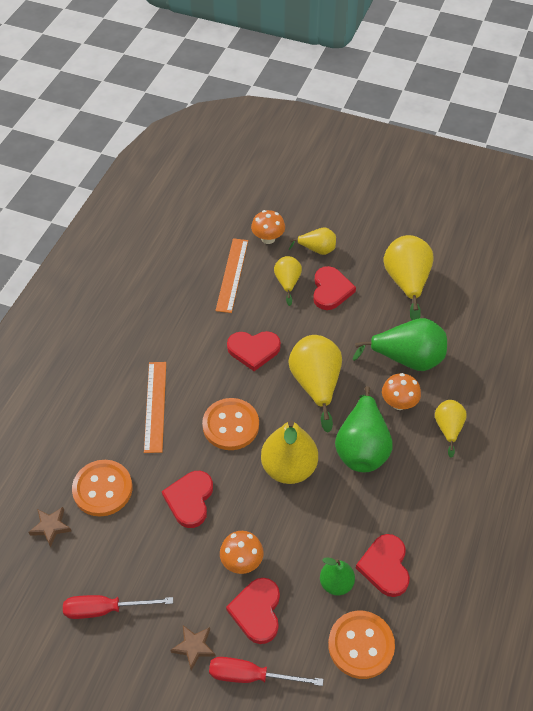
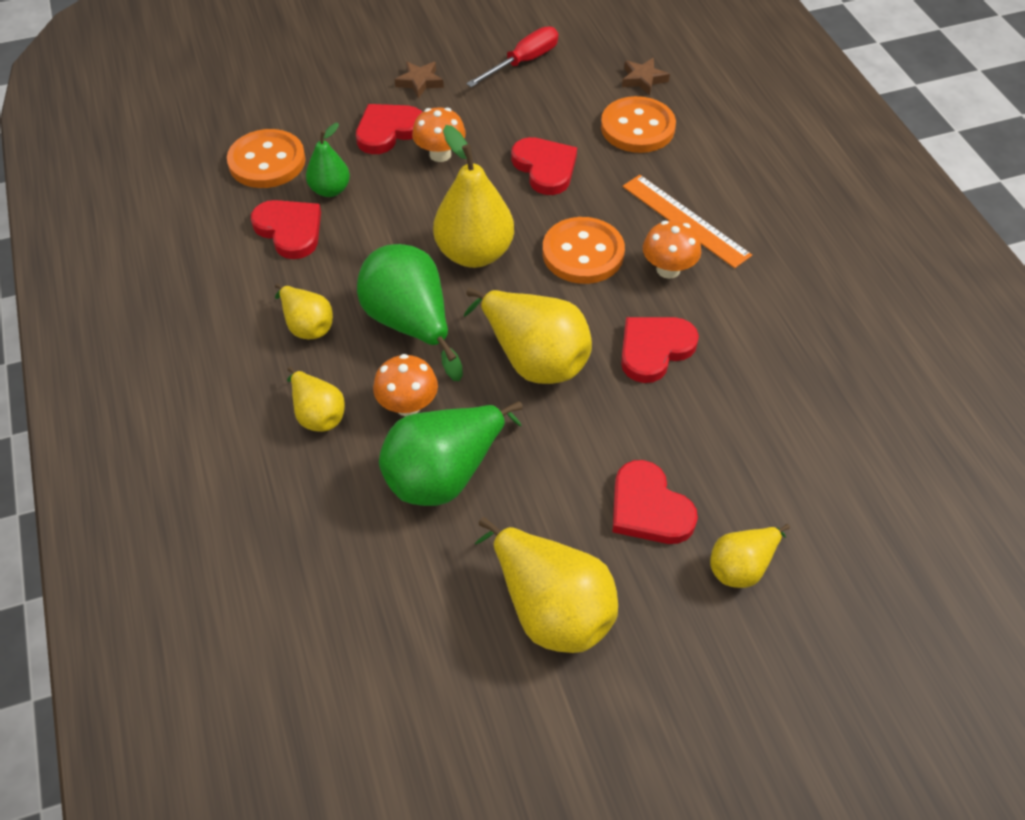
camera: 140 degrees right, 0 degrees up
red screwdriver [209,657,323,686] -> none
orange ruler [215,238,248,313] -> none
red heart [226,578,280,644] -> red heart turned 90 degrees counterclockwise [356,104,422,154]
orange mushroom [251,210,285,244] -> orange mushroom moved to [643,220,701,279]
yellow pear [274,256,302,306] -> yellow pear moved to [275,283,333,339]

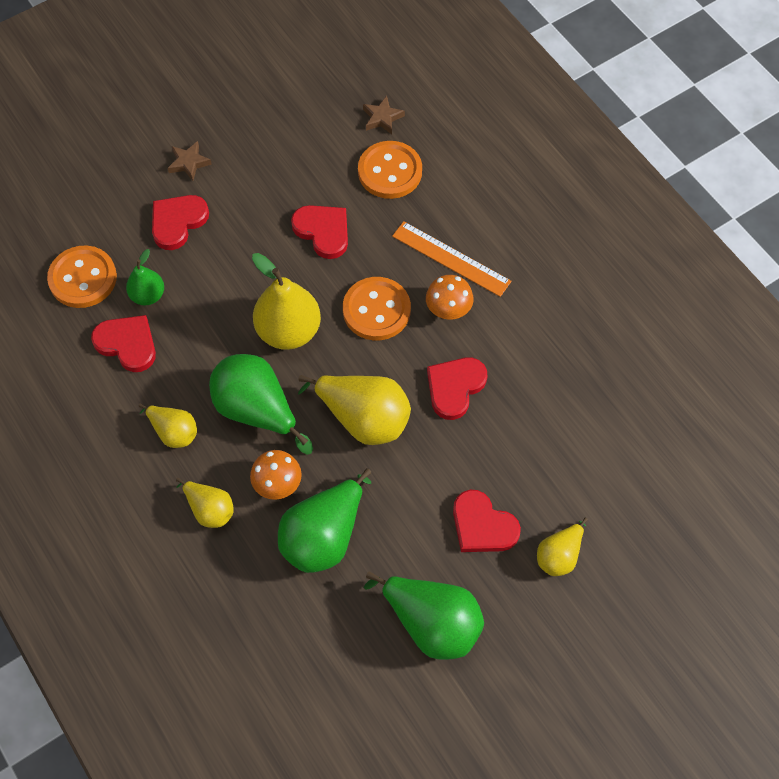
camera: 15 degrees left, 10 degrees up
orange mushroom [412,107,466,162] -> none
red screwdriver [466,26,558,87] -> none
yellow pear [475,517,618,653] -> green pear [364,572,484,660]

